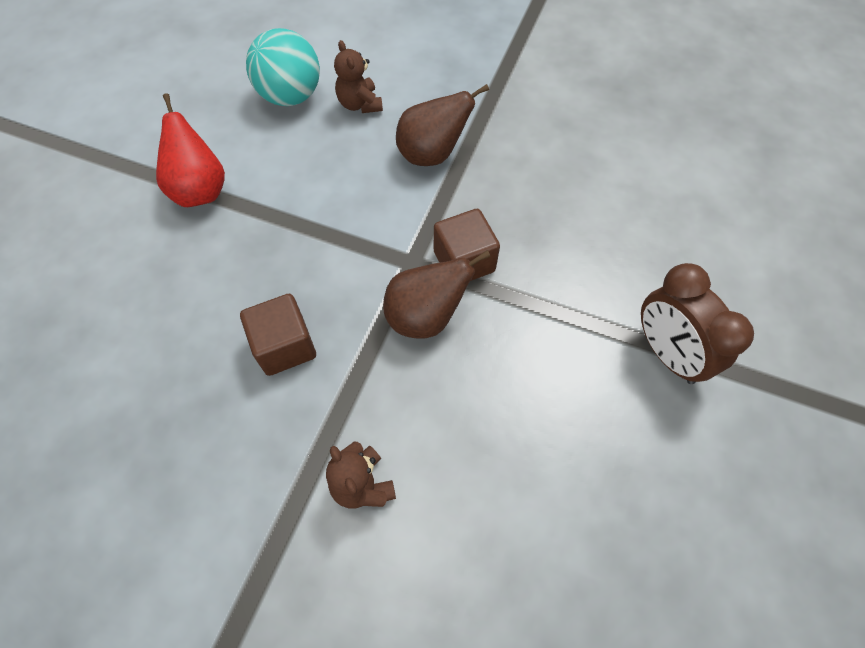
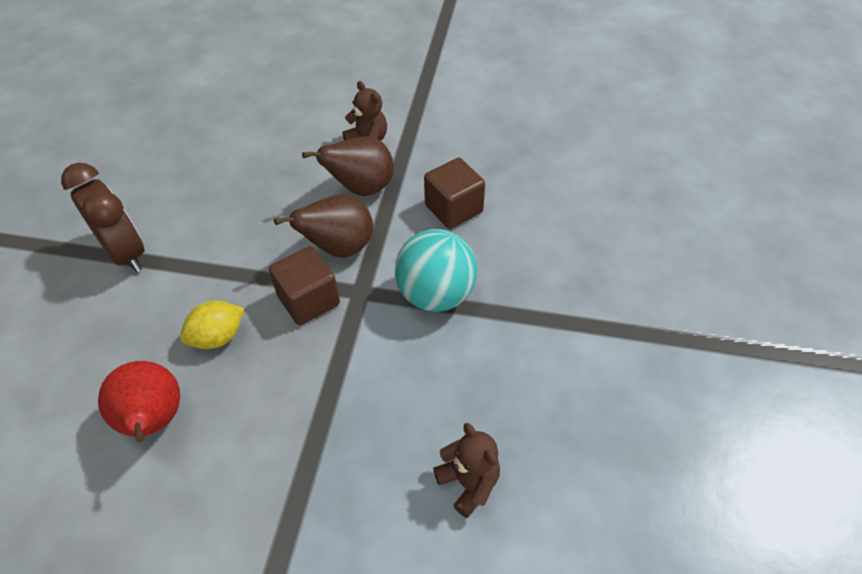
camera: 170 degrees right, 10 degrees down
red pear [156,94,225,207] -> red pear moved to [98,361,180,442]
turquoise ball [246,28,320,106] -> turquoise ball moved to [395,229,477,312]
brown pear [396,84,489,166] -> brown pear moved to [302,136,394,196]
none -> yellow lemon [180,301,244,349]

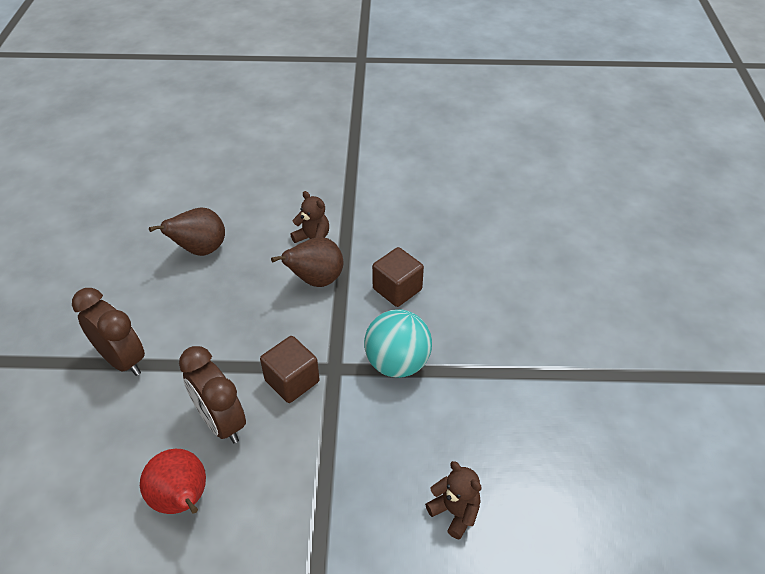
camera: 10 degrees left, 5 degrees down
yellow lemon [180,301,244,349] -> brown clock [179,346,246,443]
brown pear [274,194,373,258] -> brown pear moved to [149,207,225,256]

